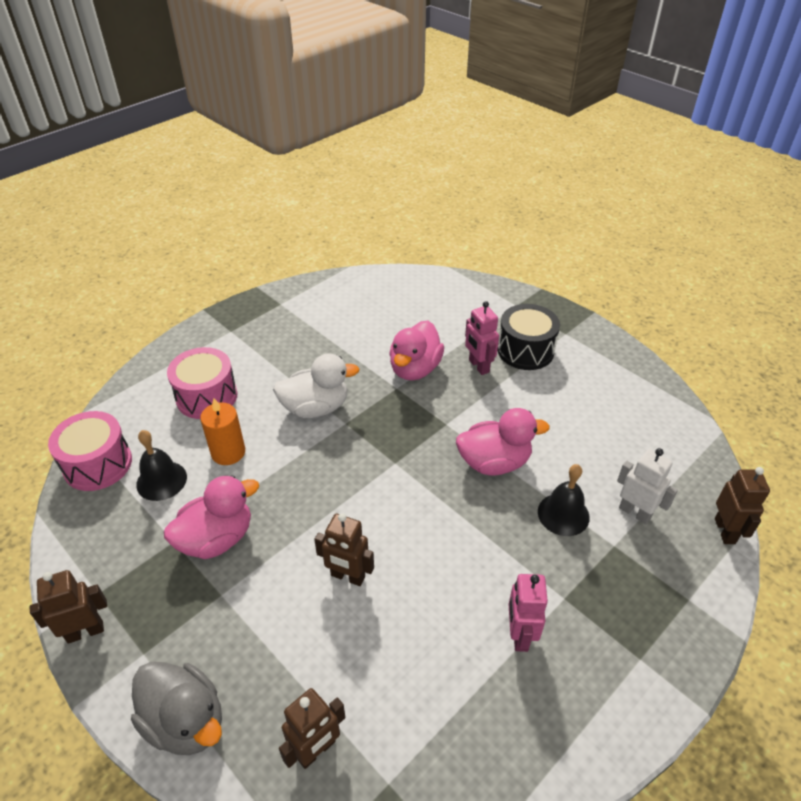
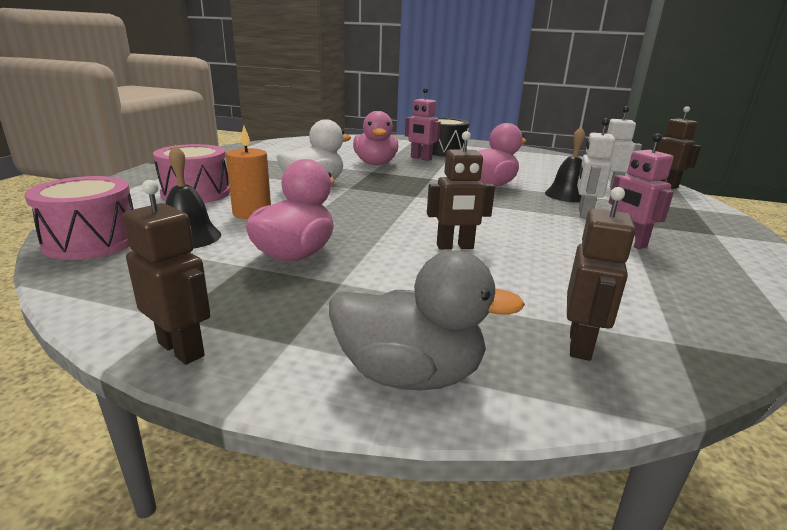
camera: 30 degrees left, 20 degrees down
brown robot [30,570,107,644] -> brown robot turned 90 degrees clockwise [123,180,210,365]
none -> white robot [577,118,615,219]

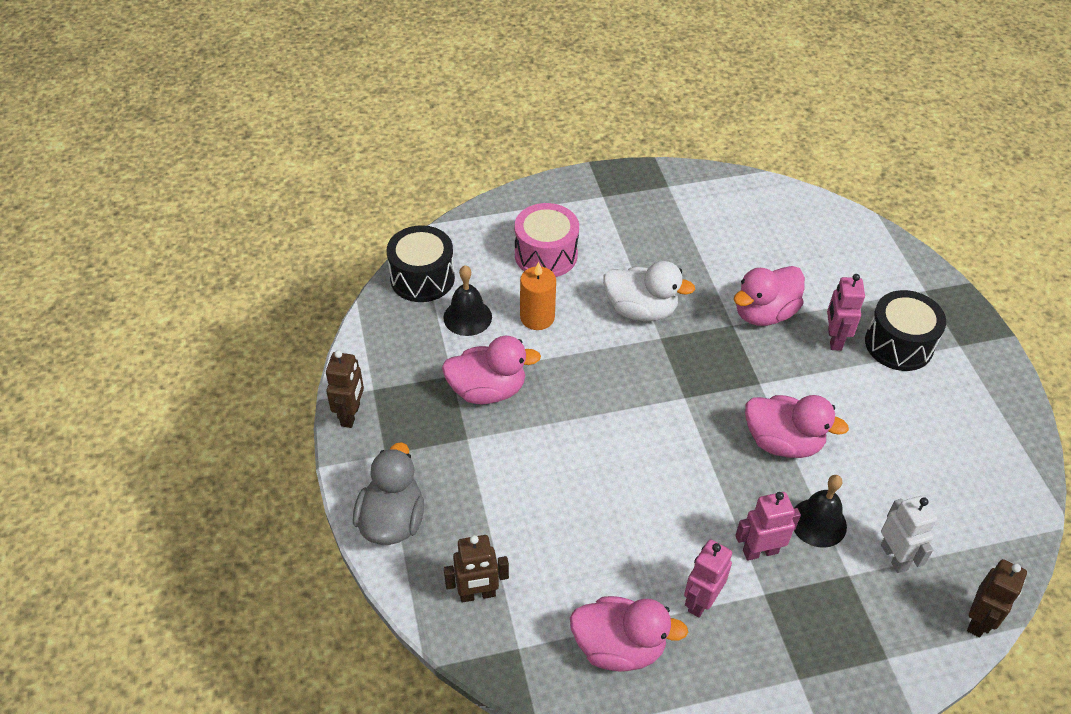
camera: 60 degrees right, 25 degrees up
pink drum [24,176,133,260] -> black drum [387,225,455,302]
grey duck [329,251,525,390] -> grey duck turned 150 degrees counterclockwise [353,442,424,545]
brown robot [427,131,495,249] -> none
white robot [577,118,615,219] -> pink robot [735,492,801,561]
none -> pink duck [570,596,688,672]

